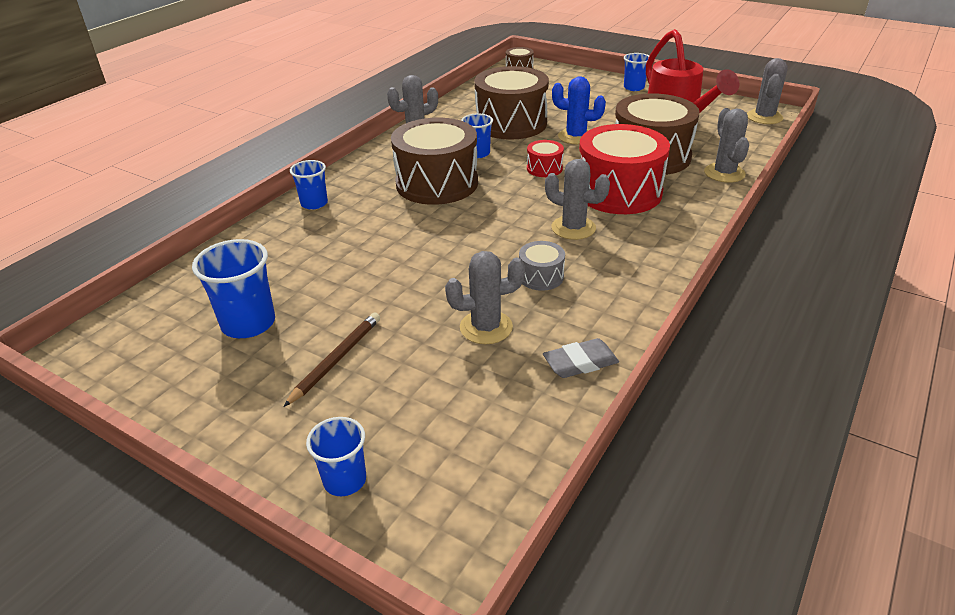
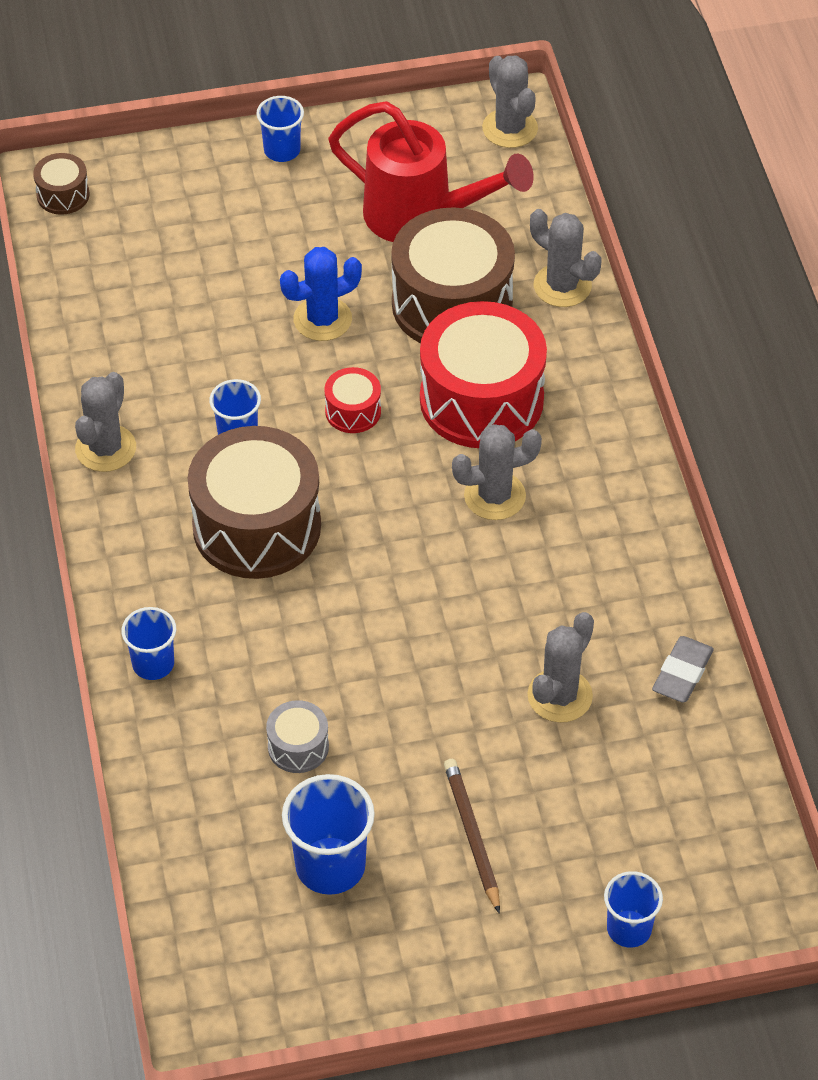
camera: 45 degrees left, 15 degrees up
brown drum [474,66,549,140] -> none
grey drum [519,241,565,291] -> grey drum moved to [266,700,329,773]

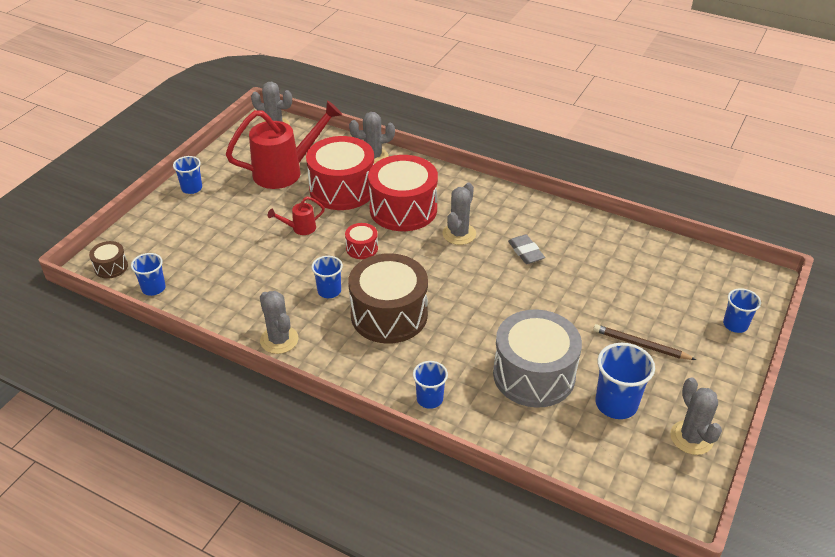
camera: 50 degrees left, 10 degrees down
grey drum [266,700,329,773] -> grey drum [493,309,582,408], size x2.23
blue cactus [280,247,362,341] -> red watering can [268,197,325,235]
brown drum [391,207,515,343] -> red drum [306,136,374,210]
grey cactus [528,612,594,723] -> grey cactus moved to [670,377,722,455]
grey eraser [652,636,714,703] -> grey eraser moved to [508,235,545,264]
none -> blue cup [131,253,166,296]

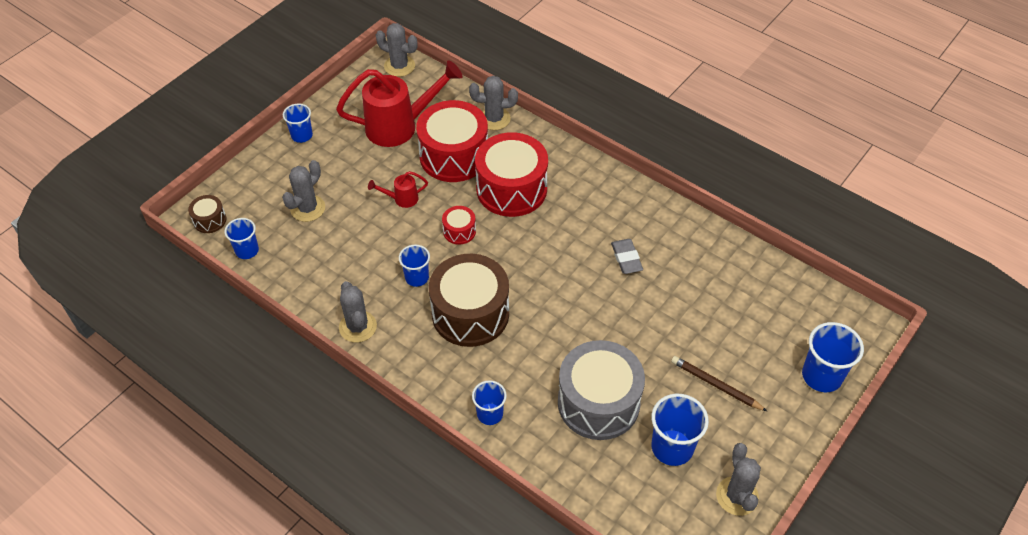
camera: 10 degrees right, 10 degrees up
grey cactus [443,183,476,245] -> grey cactus moved to [282,160,325,222]
blue cup [723,288,761,333] -> blue cup [802,322,864,392], size x1.58

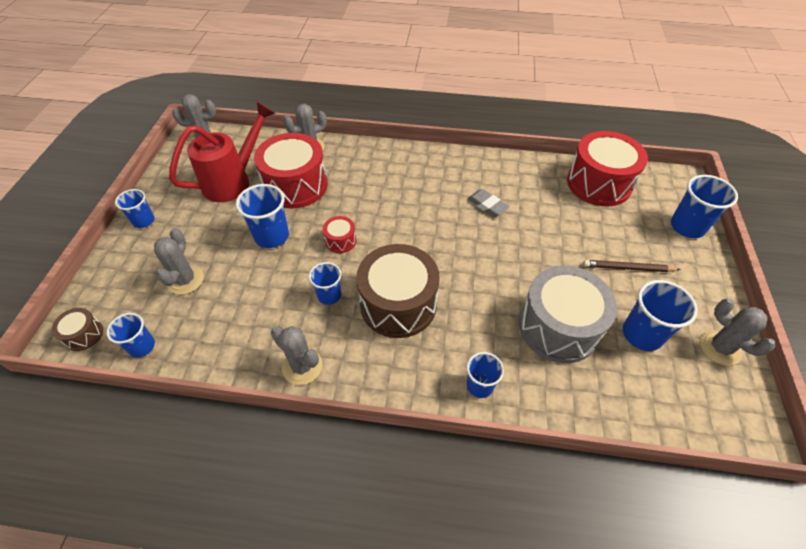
camera: 30 degrees left, 0 degrees up
red watering can [368,171,428,208] -> blue cup [236,184,289,248]
red drum [475,132,548,217] -> red drum moved to [567,131,648,206]

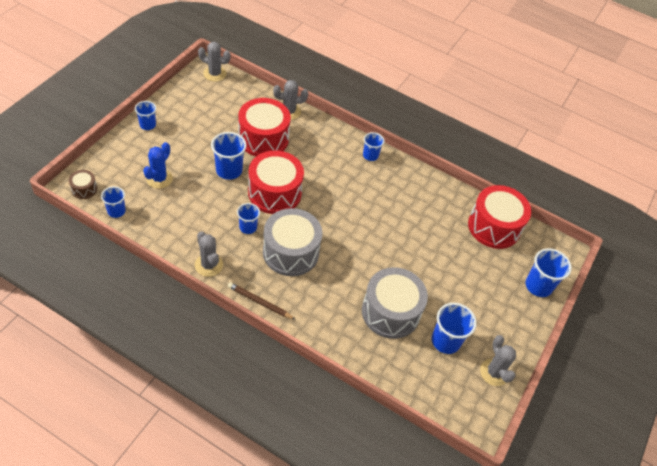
camera: 15 degrees right, 0 degrees up
grey cactus [154,228,204,295] -> blue cactus [143,142,173,189]
red watering can [169,102,275,202] -> none
red drum [323,216,356,253] -> red drum [248,151,304,214], size x2.23
brown drum [356,244,439,338] -> grey drum [263,208,322,276]
blue cup [467,352,504,398] -> blue cup moved to [363,132,384,161]
grey eraser [468,189,509,217] -> none
brown pencil [583,260,681,272] -> brown pencil moved to [228,282,296,320]

